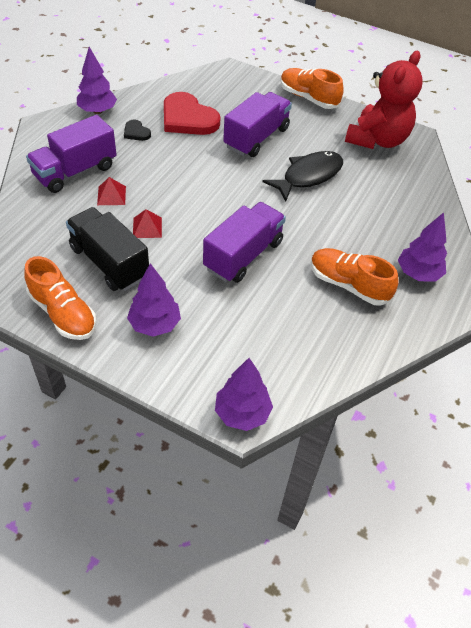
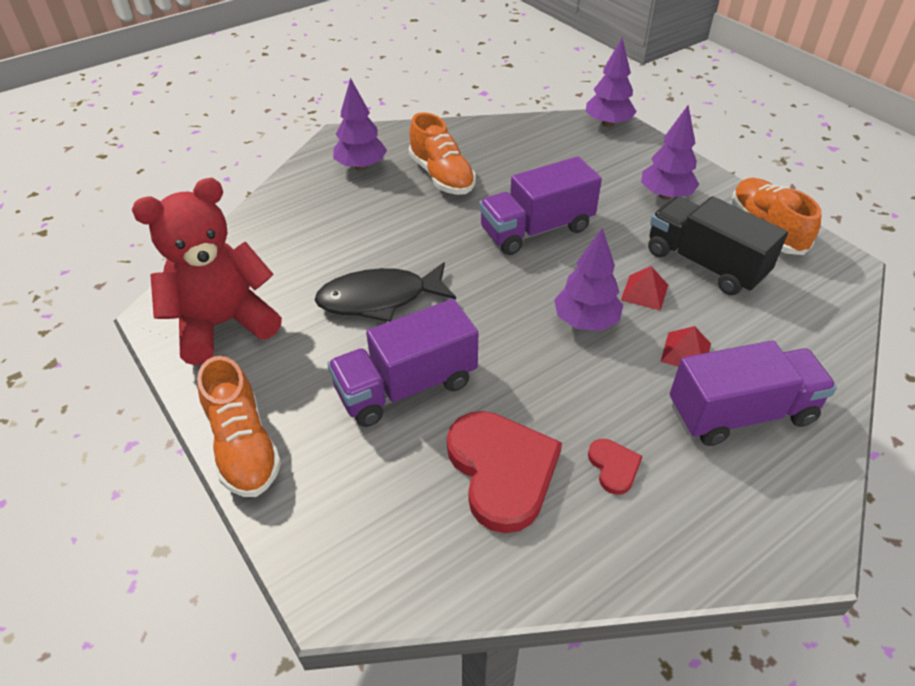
camera: 150 degrees left, 5 degrees down
black truck [66,207,149,291] -> black truck turned 150 degrees clockwise [648,196,788,295]
purple tree [77,47,117,114] -> purple tree moved to [554,228,623,331]
black heart [124,120,151,141] -> red heart [588,439,643,495]

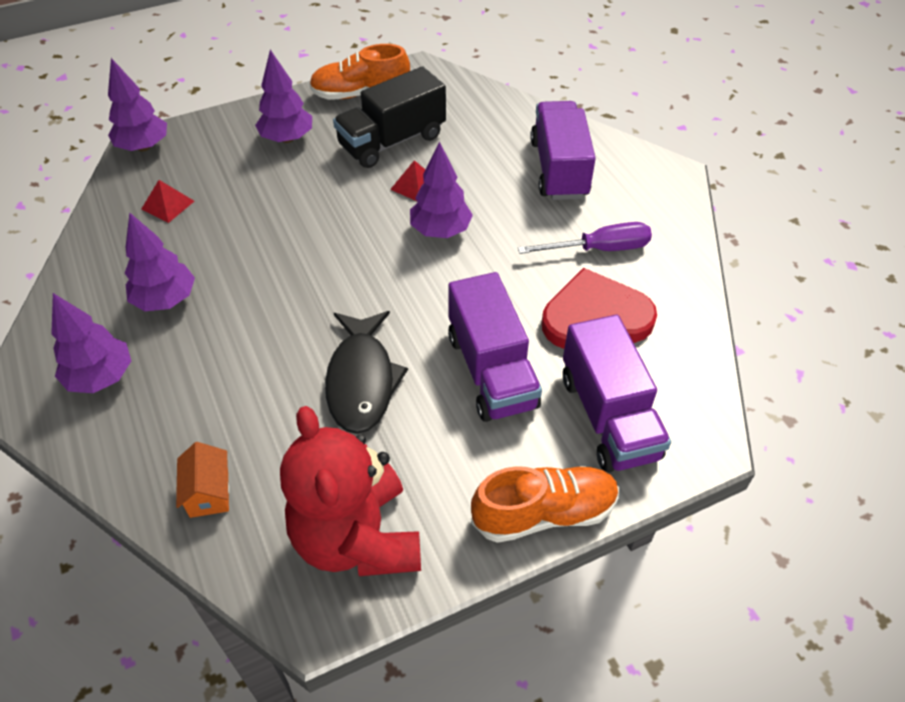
camera: 80 degrees left, 5 degrees up
orange shoe [409,112,476,195] -> purple tree [125,212,195,311]
purple truck [479,156,602,255] -> purple truck moved to [563,315,671,473]
red heart [588,439,643,495] -> purple screwdriver [518,222,652,254]
red pyramid [660,326,711,366] -> red pyramid moved to [142,180,194,223]
none -> orange house [176,442,230,518]

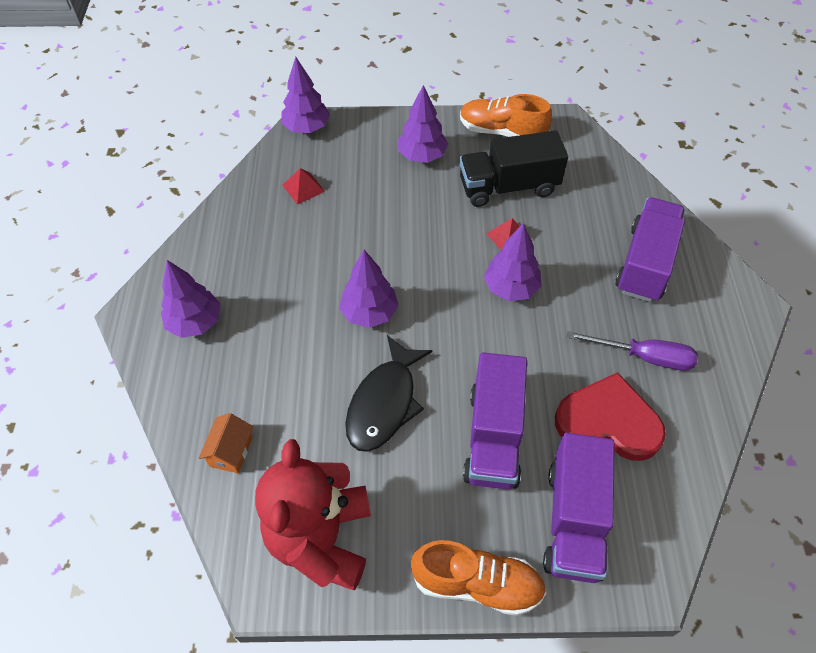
camera: 25 degrees right, 5 degrees up
purple tree [125,212,195,311] -> purple tree moved to [339,250,399,328]

